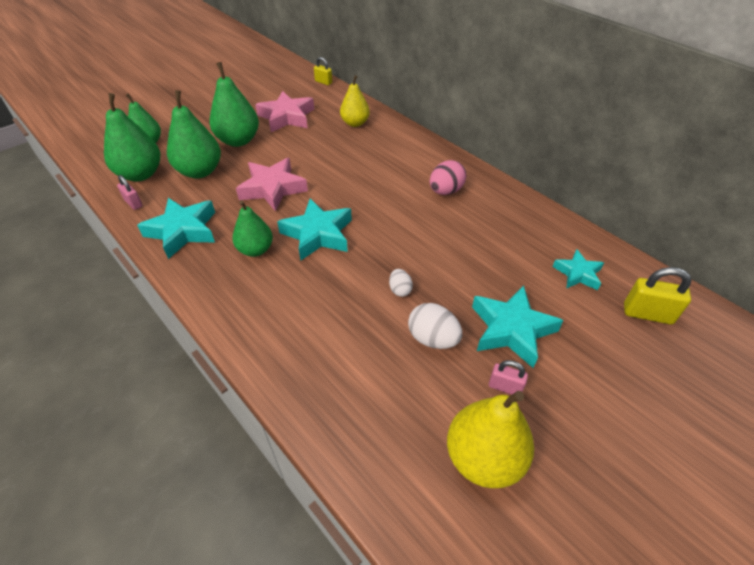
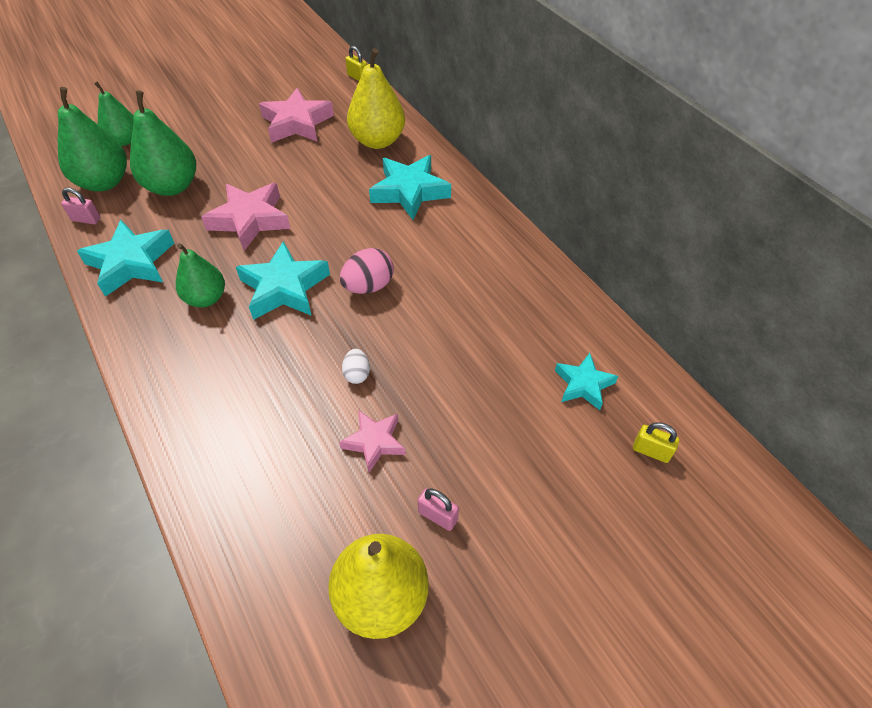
camera: 10 degrees right, 5 degrees up
pink padlock [117,175,143,210] -> pink padlock turned 45 degrees counterclockwise [61,188,101,224]
green pear [209,62,259,147] -> none
yellow pear [340,75,370,127] -> yellow pear [347,48,405,149], size x1.52
white egg [408,303,462,349] -> pink star [339,410,405,473]
pink egg [430,160,466,195] -> pink egg moved to [340,248,394,294]
turquoise star [472,285,564,368] -> turquoise star moved to [369,155,451,220]
yellow padlock [624,267,692,324] -> yellow padlock [633,422,679,463], size x0.62

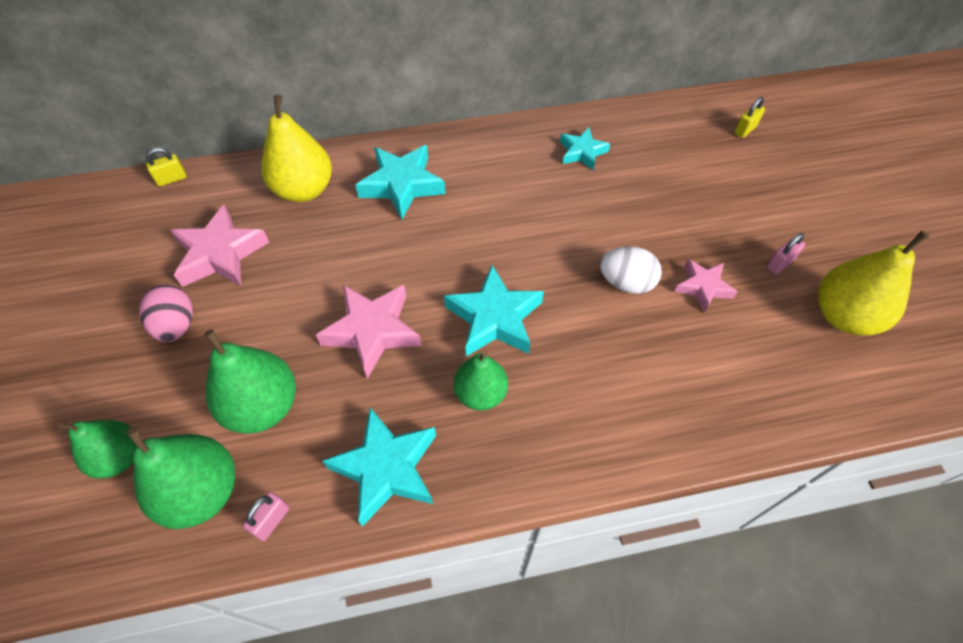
camera: 70 degrees left, 5 degrees up
pink egg [340,248,394,294] -> pink egg moved to [139,285,193,342]
white egg [342,349,370,384] -> white egg [600,246,662,294], size x1.71
turquoise star [555,353,618,410] -> turquoise star moved to [560,127,610,170]

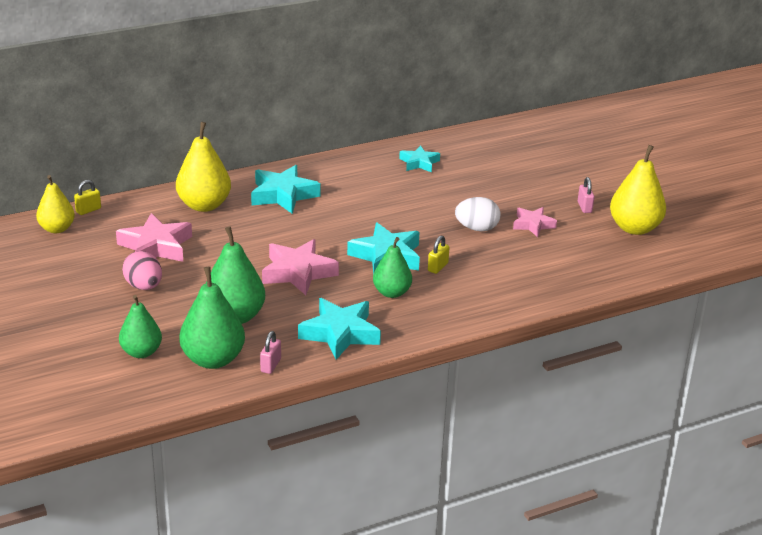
camera: 15 degrees left, 25 degrees down
yellow padlock [734,97,765,138] -> yellow padlock moved to [428,236,450,274]
pink padlock [766,233,805,274] -> pink padlock turned 45 degrees counterclockwise [578,177,594,213]
none -> yellow pear [36,175,75,233]

